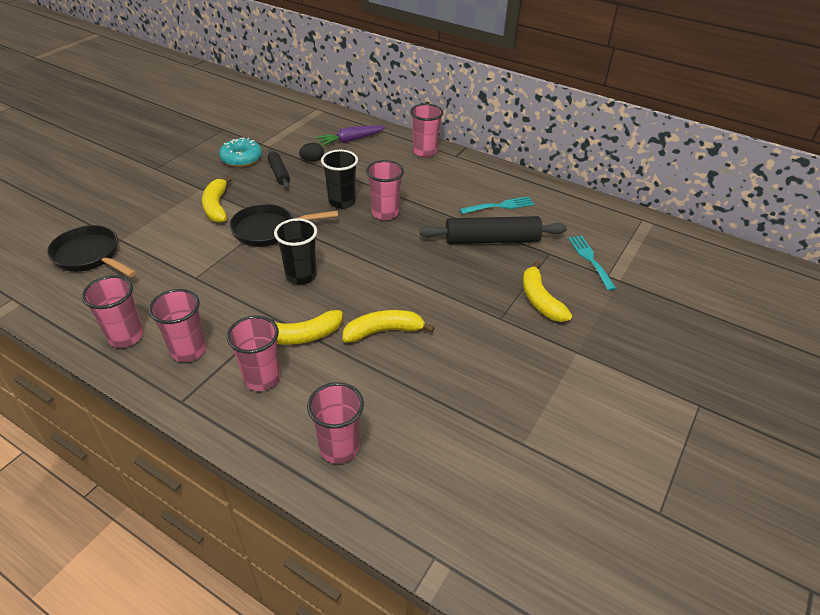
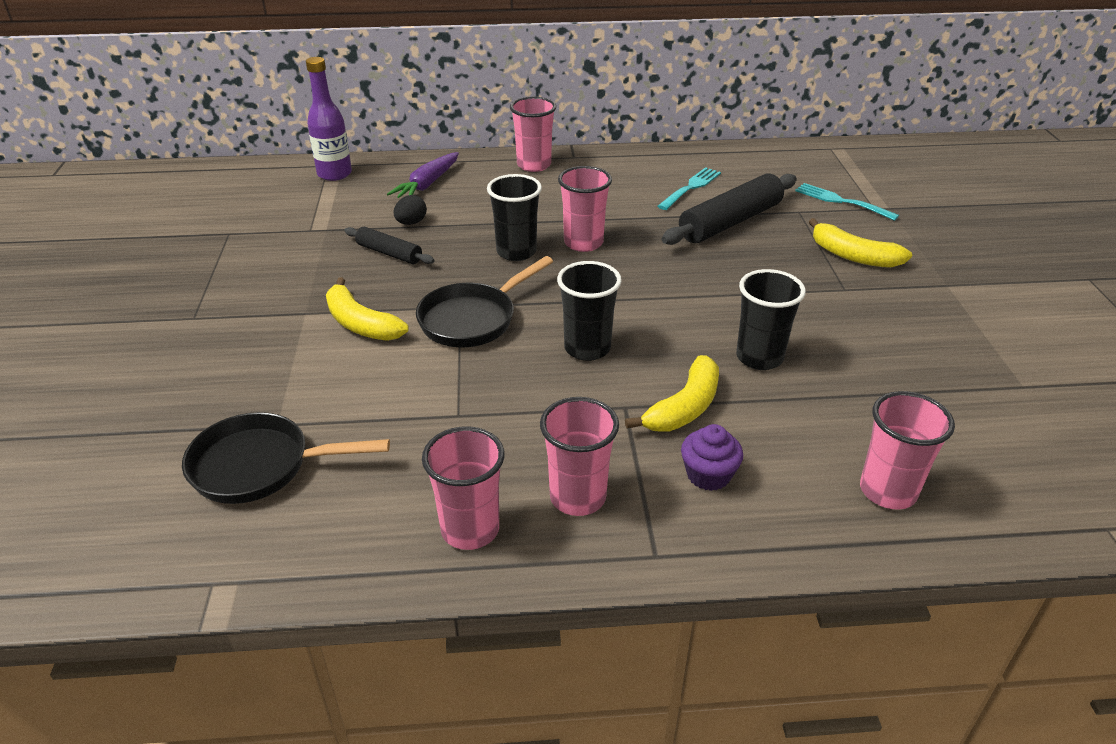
camera: 35 degrees left, 5 degrees down
turquoise donut [219,137,262,167] -> none
pink cup [227,316,280,391] -> purple cupcake [681,424,743,491]
yellow banana [343,310,435,342] -> black cup [736,269,806,370]
none -> purple bottle [306,57,352,181]

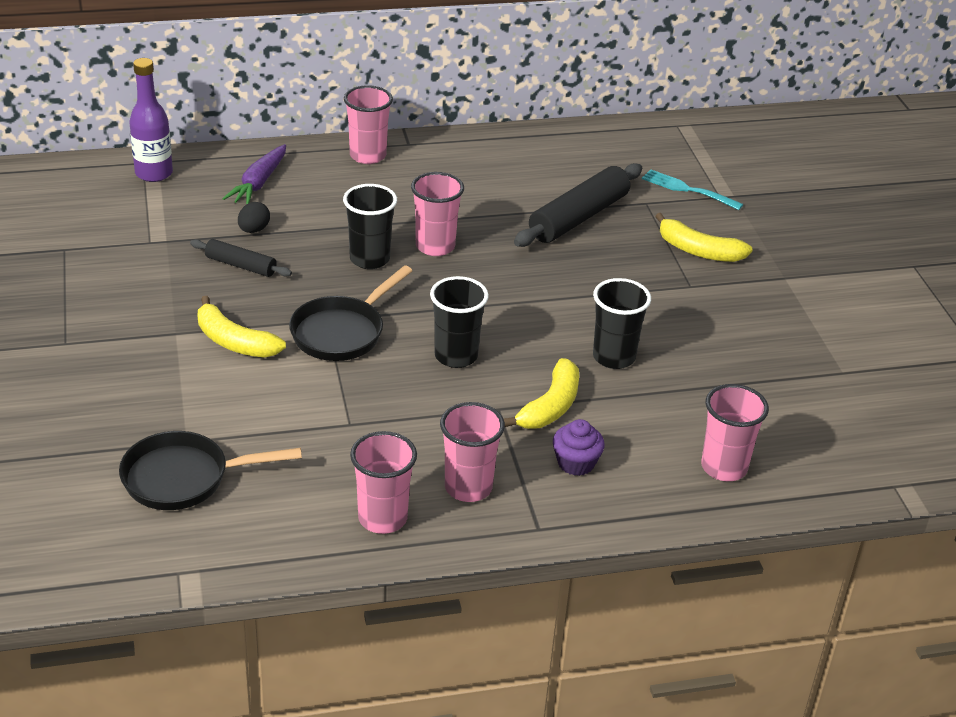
camera: 10 degrees left, 0 degrees up
turquoise fork [658,167,721,210] -> none

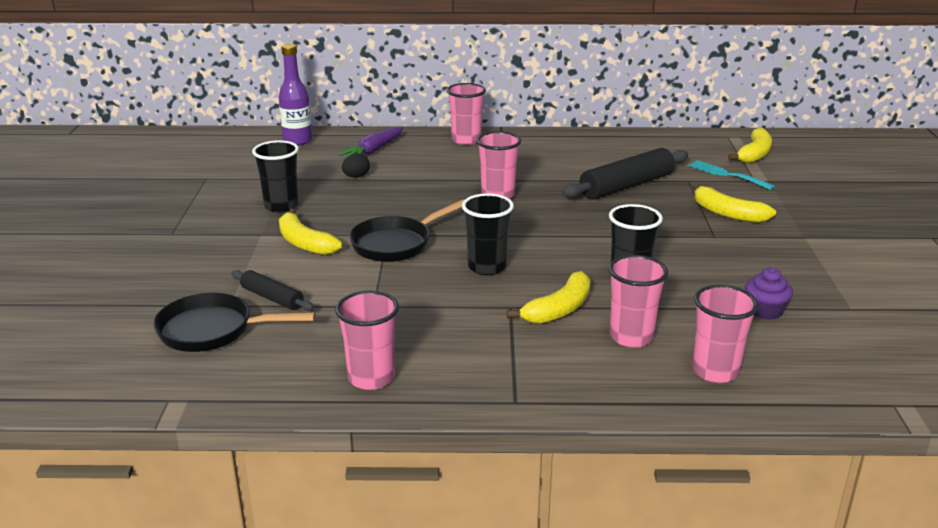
camera: 15 degrees right, 10 degrees down
black rolling pin [190,239,292,277] -> black rolling pin moved to [231,270,314,311]
black cup [343,184,397,269] -> black cup moved to [252,140,299,213]
pink cup [440,402,505,502] -> pink cup moved to [608,255,668,348]
purple cupcake [553,419,605,476] -> purple cupcake moved to [745,268,793,320]
none -> yellow banana [728,128,772,163]

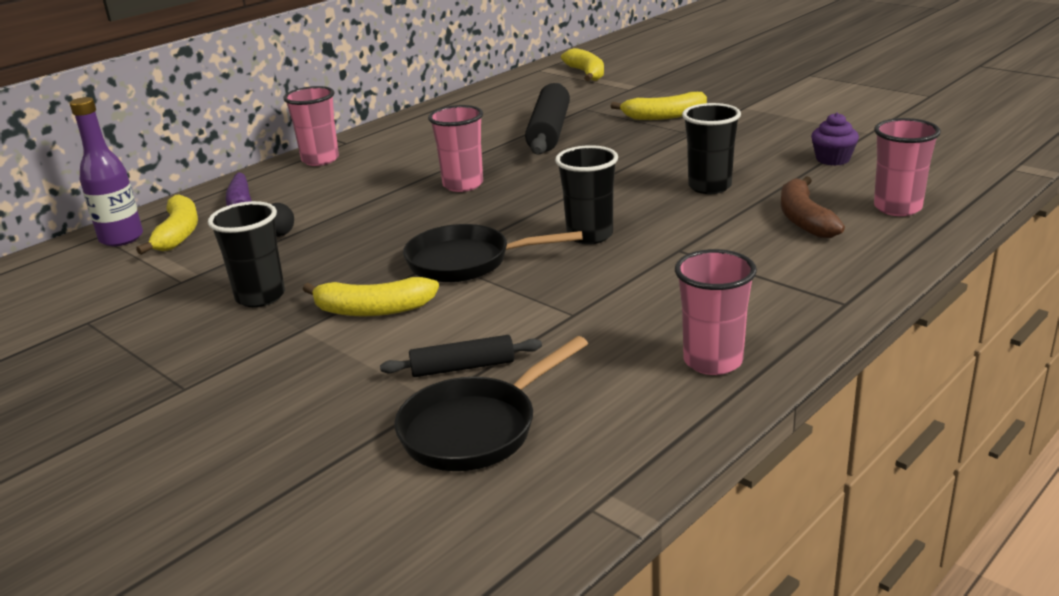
camera: 45 degrees left, 0 degrees up
black pan [349,200,464,262] -> black pan turned 90 degrees clockwise [403,224,582,282]
yellow banana [507,271,591,324] -> yellow banana moved to [136,194,198,255]
pink cup [608,255,668,348] -> brown banana [781,176,845,238]
turquoise fork [689,160,775,190] -> none

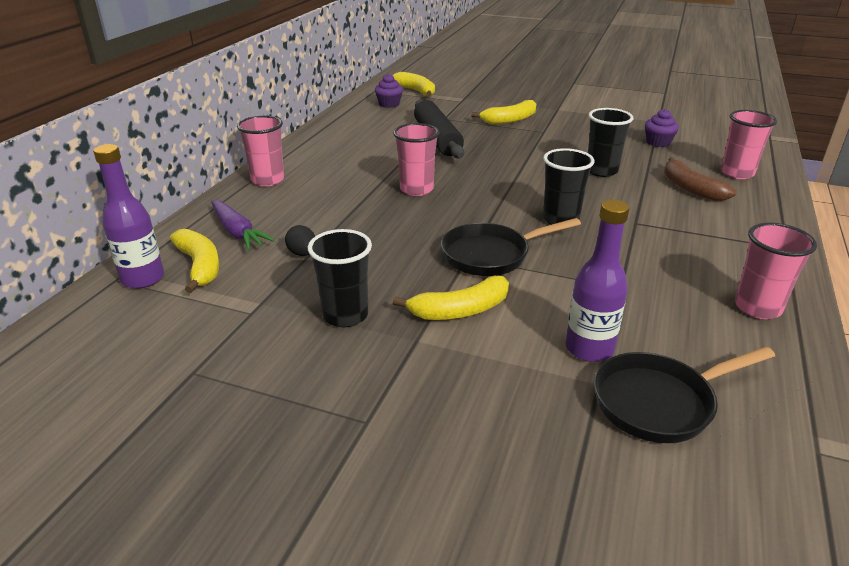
camera: 25 degrees left, 5 degrees up
black rolling pin [380,335,542,377] -> purple bottle [565,199,629,362]
black pan [394,336,588,471] -> black pan turned 45 degrees clockwise [594,346,775,443]
none -> purple cupcake [375,74,403,108]

